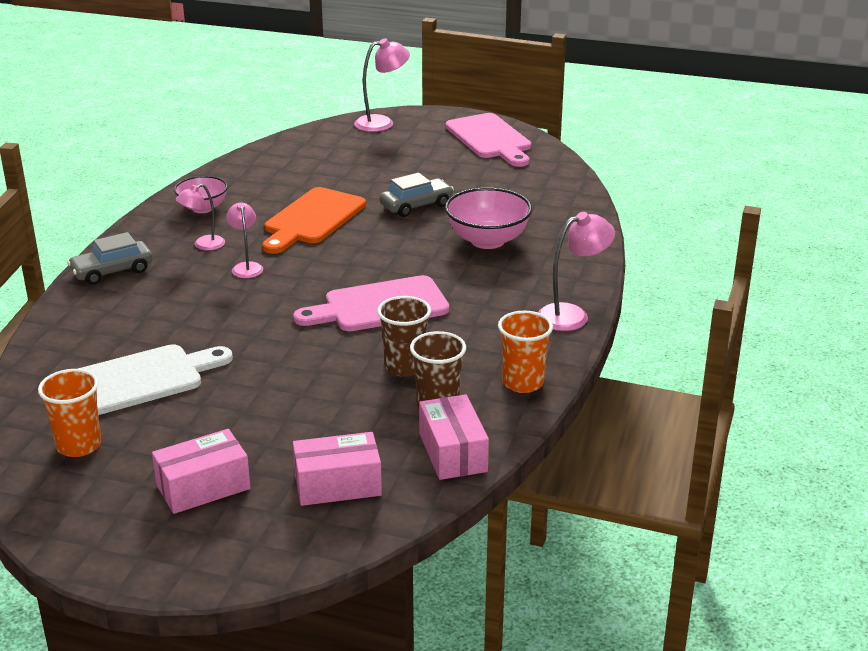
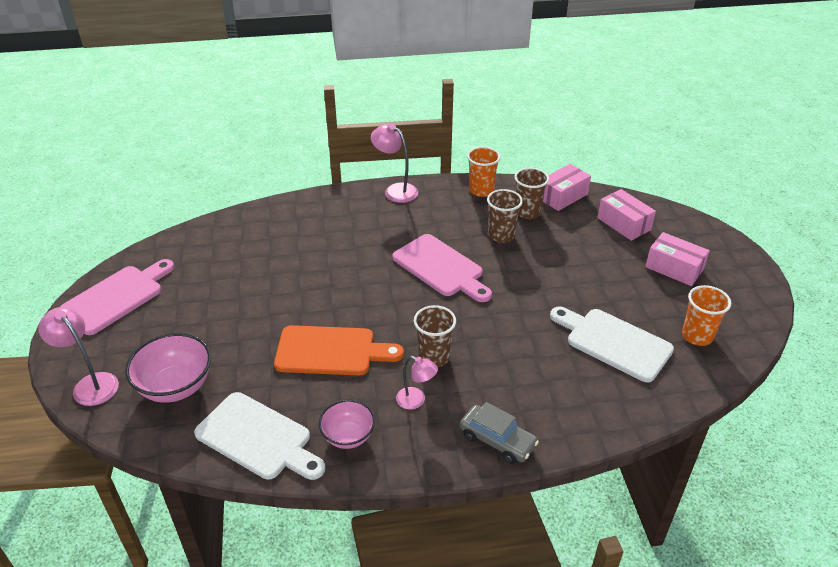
camera: 115 degrees left, 10 degrees up
pink lamp [226,202,263,278] -> brown cup [414,305,456,367]
grey car [379,173,454,217] -> none
pink bowl [445,187,532,249] -> pink bowl moved to [125,333,211,403]
none -> white cutting board [194,392,325,480]

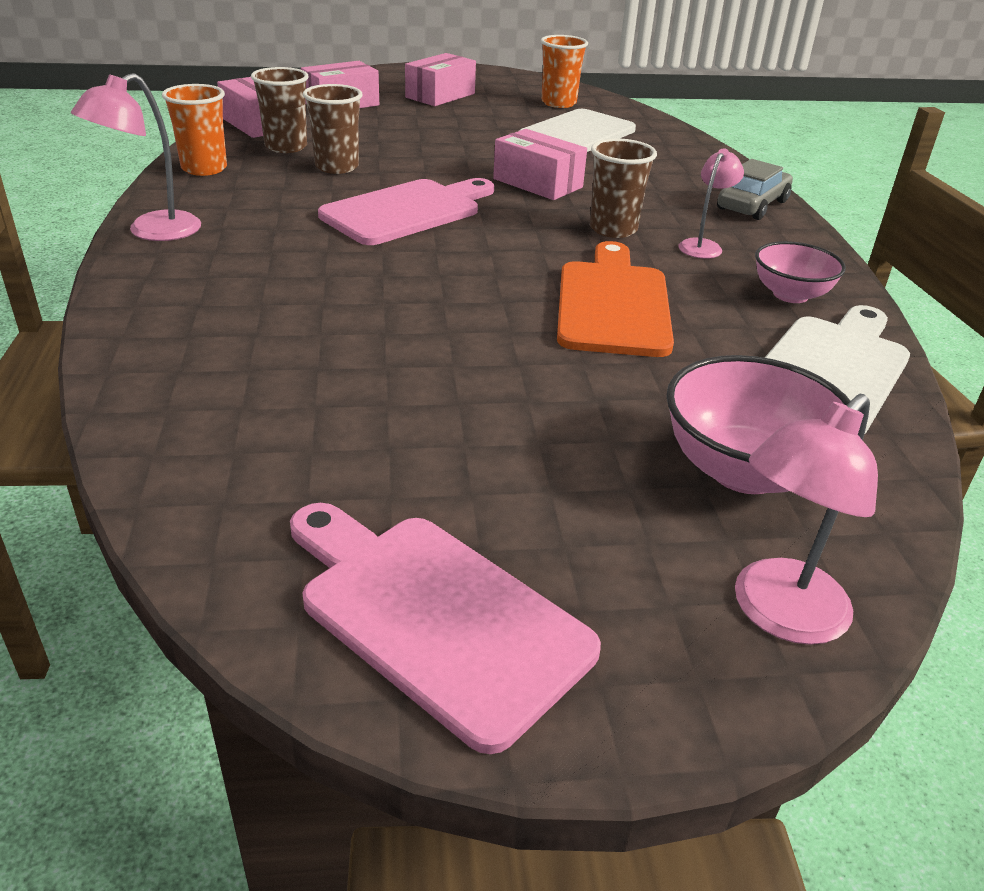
camera: 90 degrees left, 5 degrees down
none -> pink box [493,129,587,200]

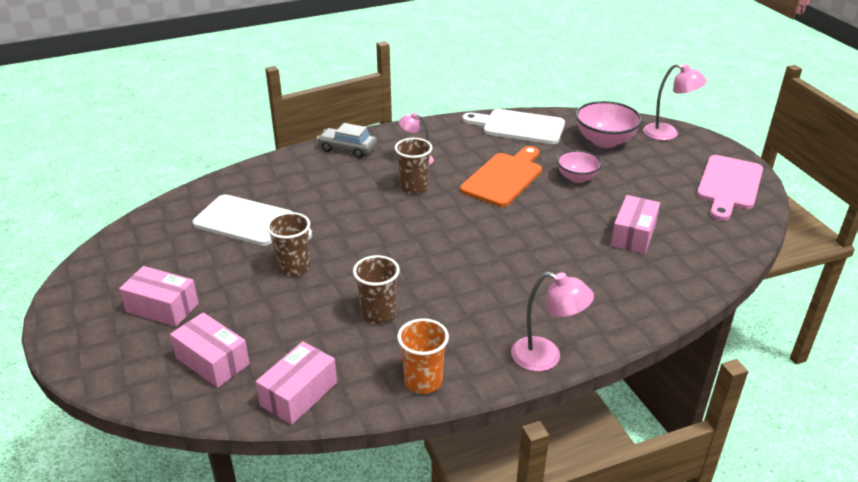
camera: 105 degrees left, 0 degrees up
brown cup [251,67,308,153] -> brown cup moved to [266,212,310,276]
pink cutting board [318,178,494,245] -> none
pink box [493,129,587,200] -> pink box moved to [611,195,660,254]
orange cup [541,35,588,108] -> none
orange cutting board [557,241,674,357] -> orange cutting board turned 135 degrees clockwise [460,146,542,207]
pink bowl [755,241,846,303] -> pink bowl moved to [557,150,602,183]

